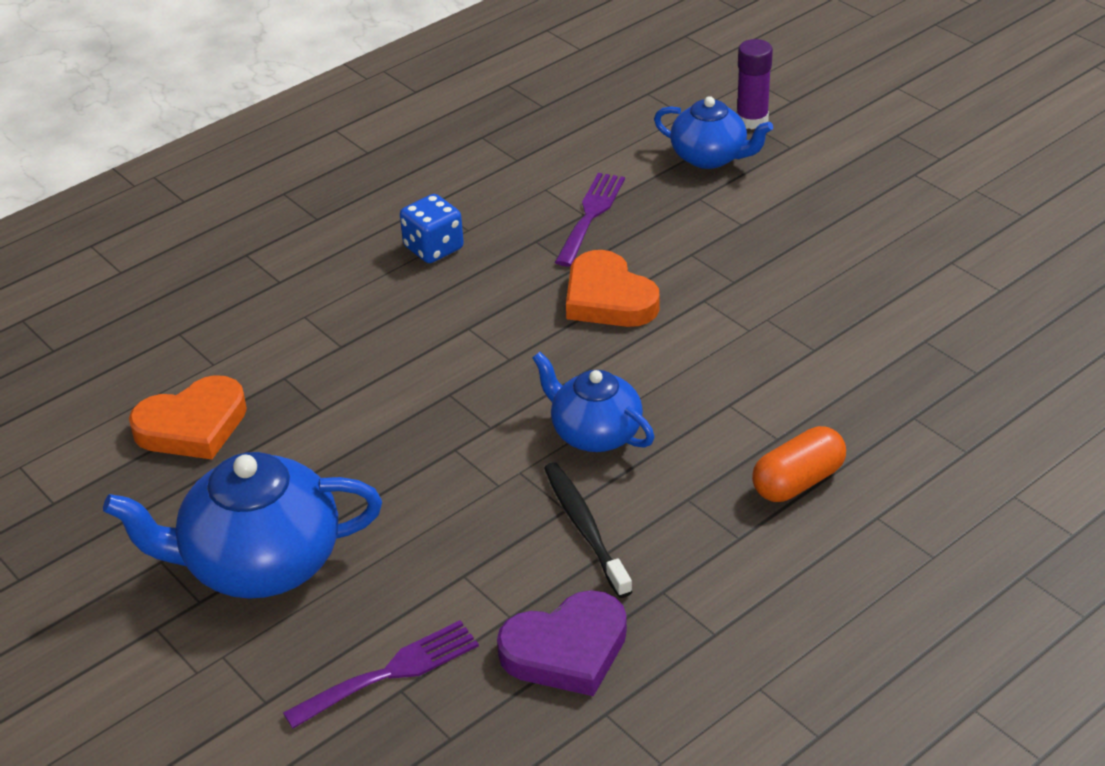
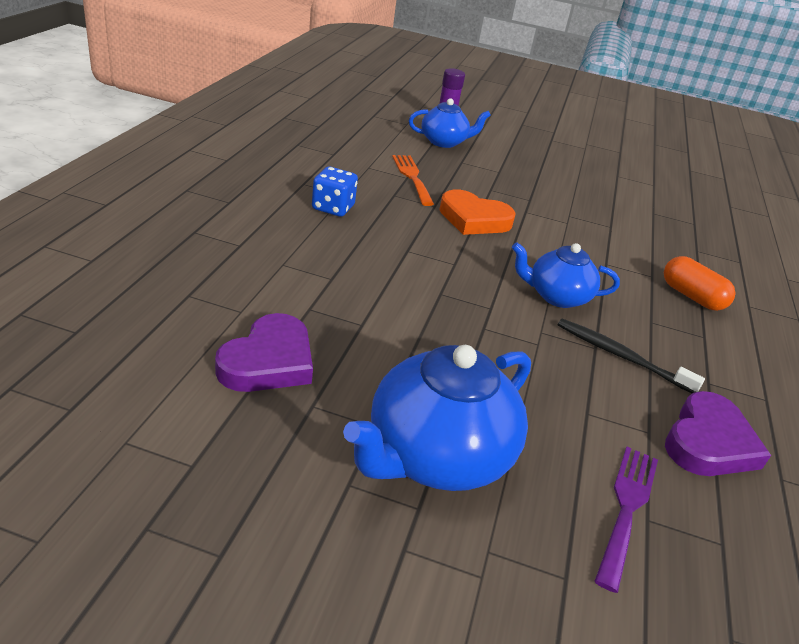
camera: 40 degrees left, 5 degrees down
orange heart [129,375,247,459] -> purple heart [215,313,313,392]
purple fork [555,173,625,267] -> orange fork [392,155,434,206]
orange capsule [752,426,846,502] -> orange capsule turned 60 degrees counterclockwise [664,256,736,311]

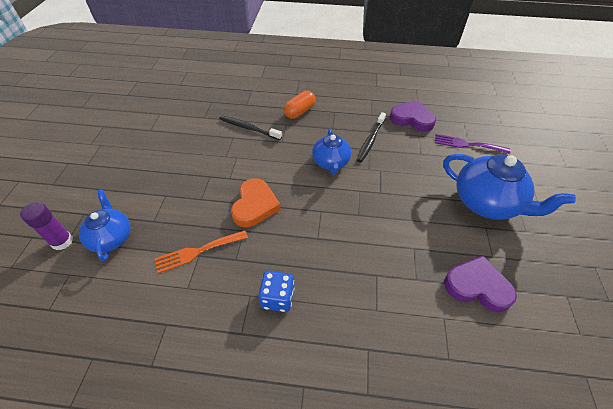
camera: 95 degrees left, 15 degrees up
none -> black toothbrush [219,115,282,140]

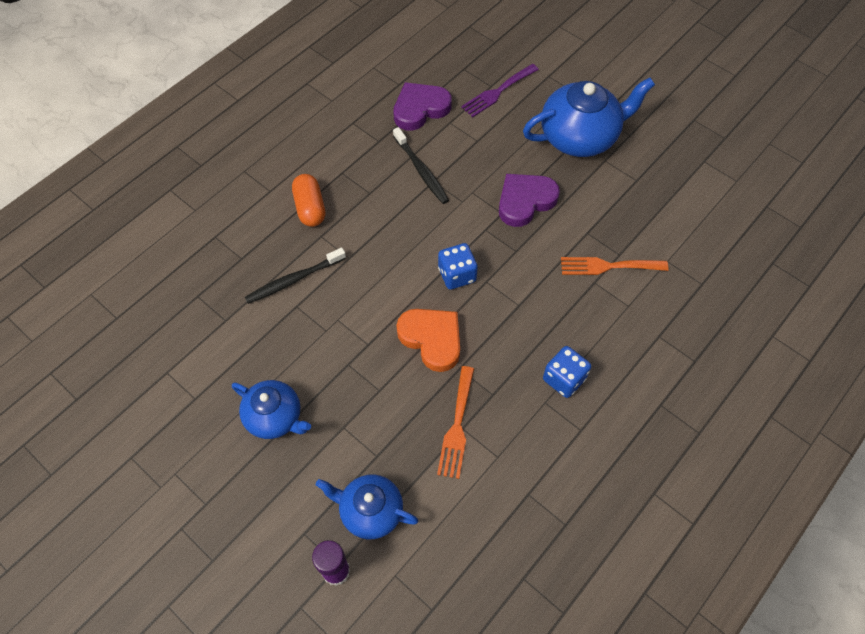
camera: 55 degrees left, 10 degrees up
blue teapot [312,128,351,174] -> blue teapot moved to [232,380,311,439]
purple heart [444,256,517,312] -> purple heart moved to [499,174,560,227]
none -> blue dice [438,243,478,289]
none -> orange fork [561,257,668,275]

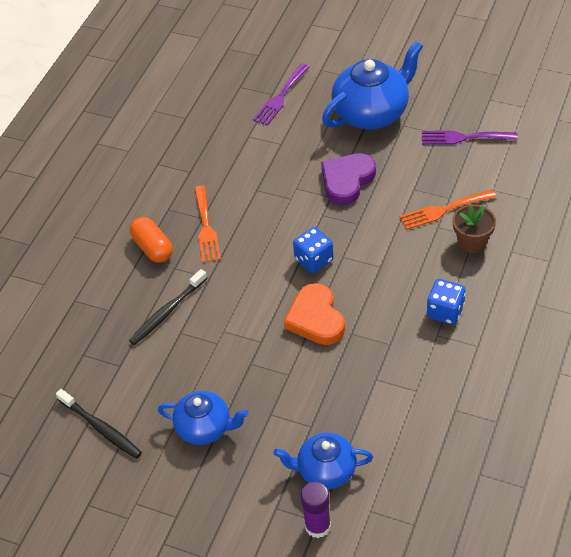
camera: 15 degrees left, 10 degrees down
purple heart [393,82,452,131] -> none
black toothbrush [393,127,449,204] -> black toothbrush moved to [56,389,142,459]
orange heart [396,309,460,372] -> orange heart turned 135 degrees counterclockwise [284,283,345,345]
orange fork [437,366,474,479] -> orange fork moved to [195,186,221,263]
none -> purple fork [422,131,518,145]
none -> brown flower pot [452,204,496,253]

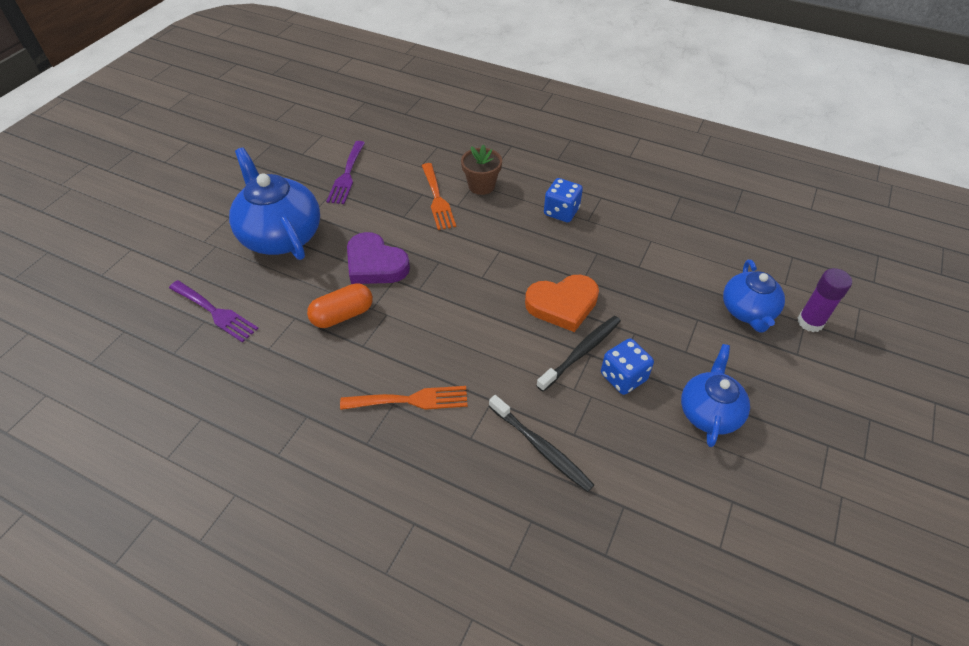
camera: 90 degrees left, 0 degrees up
black toothbrush [56,389,142,459] -> black toothbrush moved to [536,316,621,392]
orange capsule [130,217,173,263] -> orange capsule moved to [307,283,373,328]
blue dice [293,227,334,273] -> blue dice moved to [601,338,654,395]

